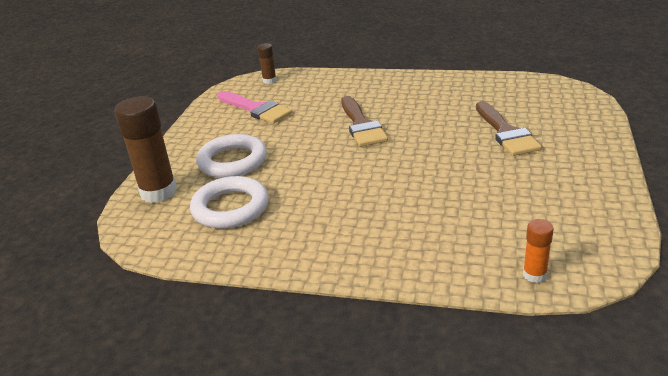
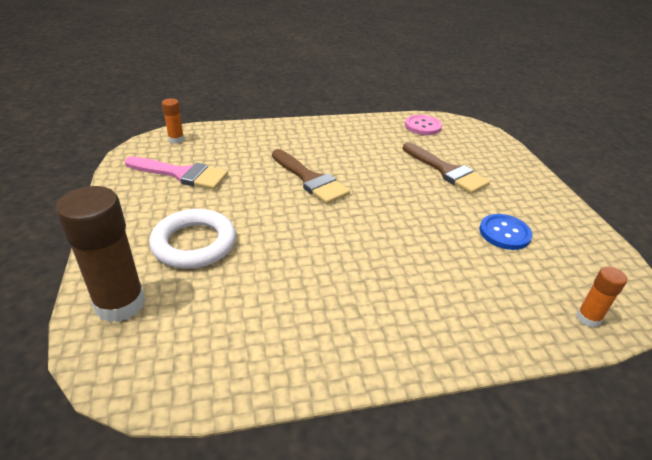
camera: 30 degrees left, 5 degrees up
white ring [190,176,269,229] -> none
brown glue stick [257,43,277,84] -> orange glue stick [162,98,184,143]
none -> pink button [405,115,442,135]
none -> blue button [479,214,532,250]

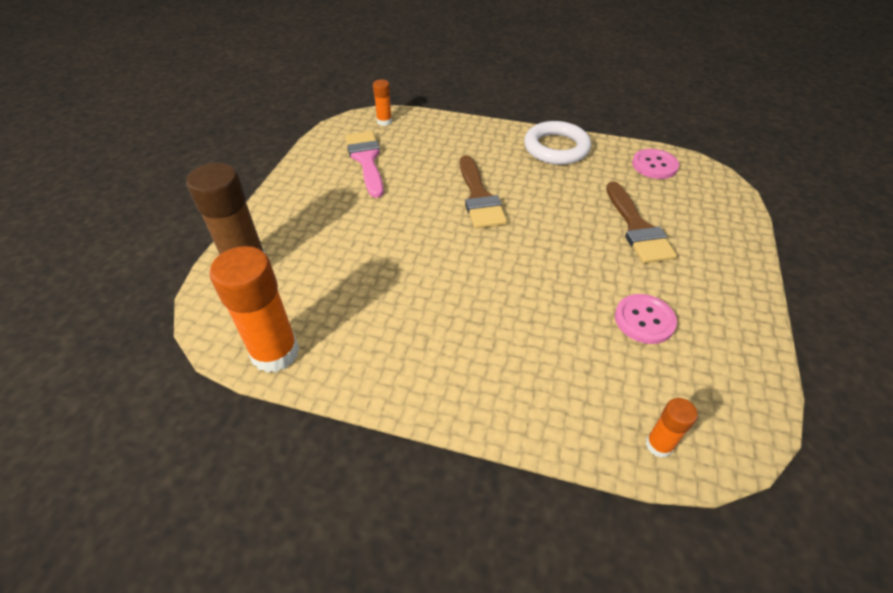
camera: 30 degrees right, 10 degrees up
pink brush [125,156,228,190] -> pink brush turned 150 degrees counterclockwise [345,131,384,198]
white ring [149,209,236,269] -> white ring moved to [524,121,591,165]
blue button [479,214,532,250] -> pink button [615,294,677,344]
none -> orange glue stick [209,246,300,373]

